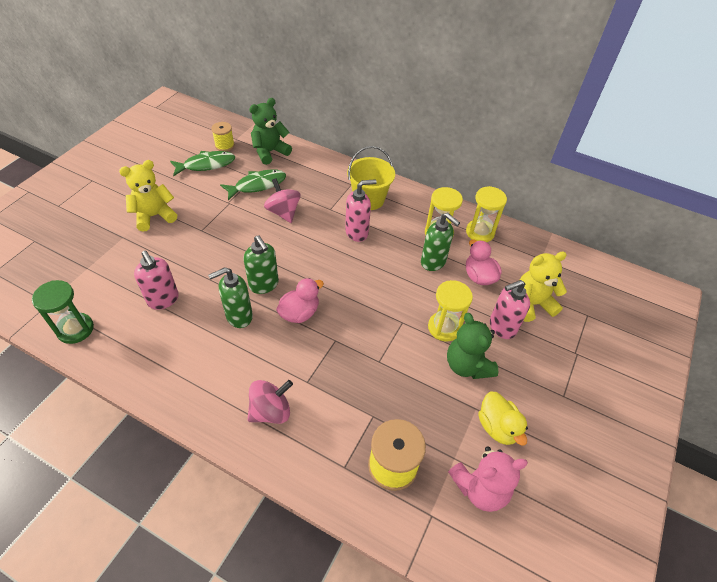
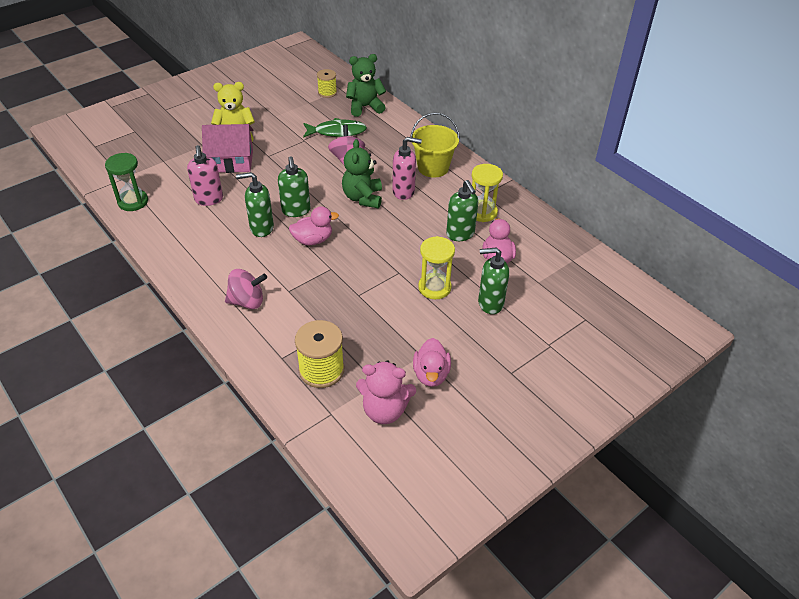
camera: 25 degrees right, 5 degrees down
green fish [170,151,235,177] -> none
green teddy bear [447,313,498,379] -> green teddy bear moved to [342,139,382,208]
yellow hourglass [466,186,507,242] -> none
yellow duck [479,392,528,446] -> pink duck [413,338,451,387]
pink soap dispenser [490,280,530,339] -> green soap dispenser [478,247,509,314]
yellow teddy bear [520,252,567,322] -> none
none -> pink house [202,124,253,173]

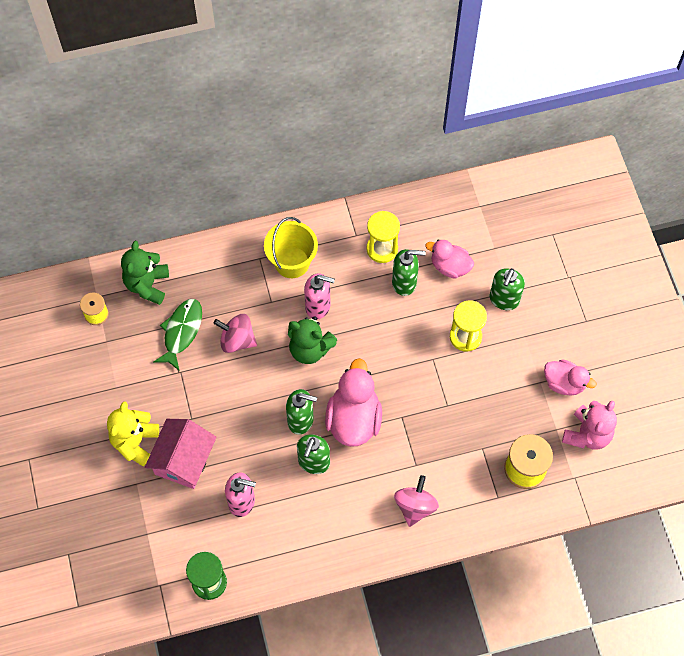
camera: 65 degrees left, 20 degrees up
pink duck [289,206,339,245] -> pink duck [325,358,382,447], size x1.61
pink soap dispenser [392,137,422,200] -> pink soap dispenser turned 75 degrees clockwise [304,273,335,319]

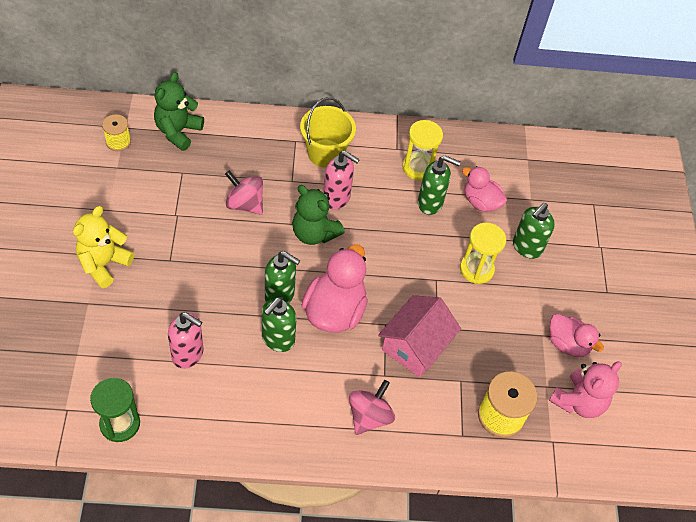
camera: 10 degrees right, 10 degrees down
pink house [145,419,217,489] -> pink house moved to [378,295,461,377]
green fish [153,299,202,371] -> none

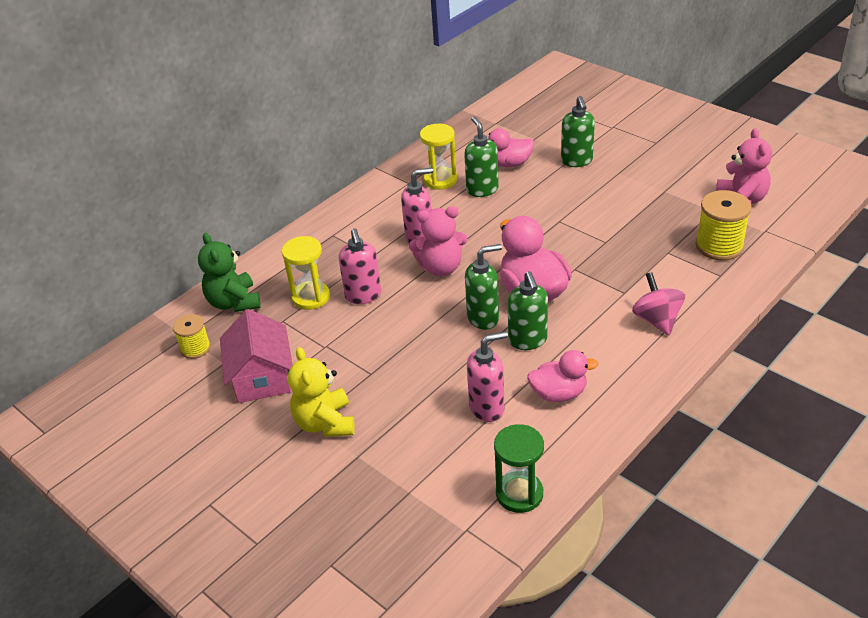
camera: 40 degrees left, 15 degrees down
pink spinning top [225,170,263,215] -> pink soap dispenser [339,228,381,304]
green teddy bear [292,185,344,245] -> pink teddy bear [409,206,468,277]
yellow bucket [300,97,356,168] -> none
pink house [378,295,461,377] -> pink house moved to [220,309,292,403]
green soap dispenser [418,156,461,215] -> green soap dispenser turned 75 degrees counterclockwise [464,116,499,197]
yellow hourglass [460,223,506,284] -> yellow hourglass moved to [282,236,330,310]
pink duck [549,314,604,357] -> pink duck moved to [527,350,598,402]

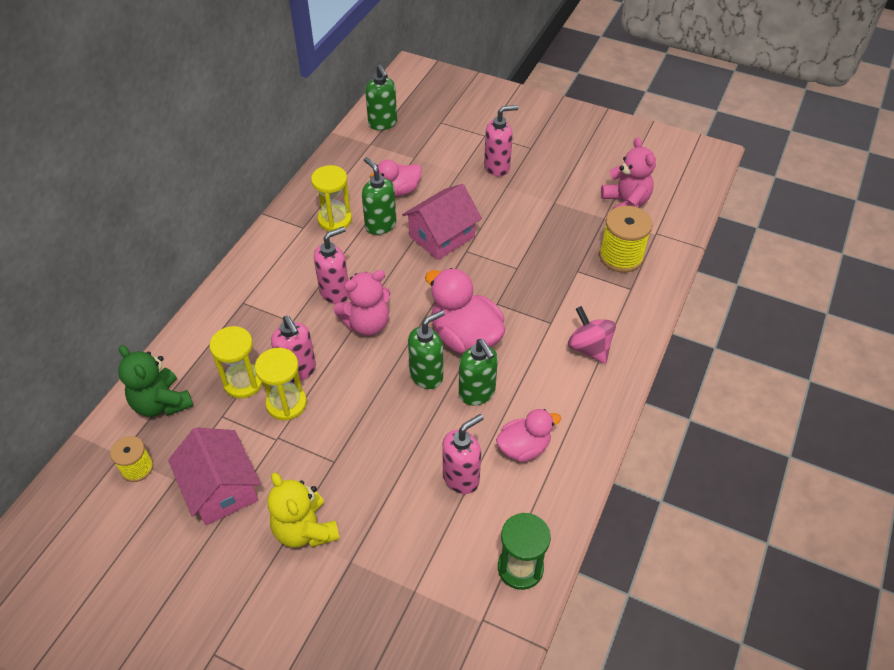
camera: 20 degrees left, 10 degrees up
green soap dispenser [561,96,595,167] -> green soap dispenser moved to [365,65,397,130]
none -> yellow hourglass [255,348,307,420]
none -> pink house [402,184,482,260]
none -> pink soap dispenser [484,105,518,176]

